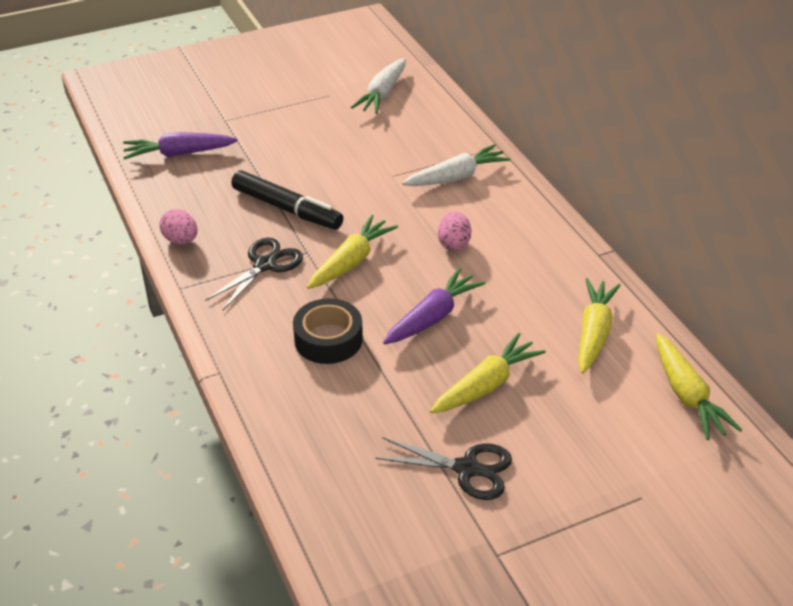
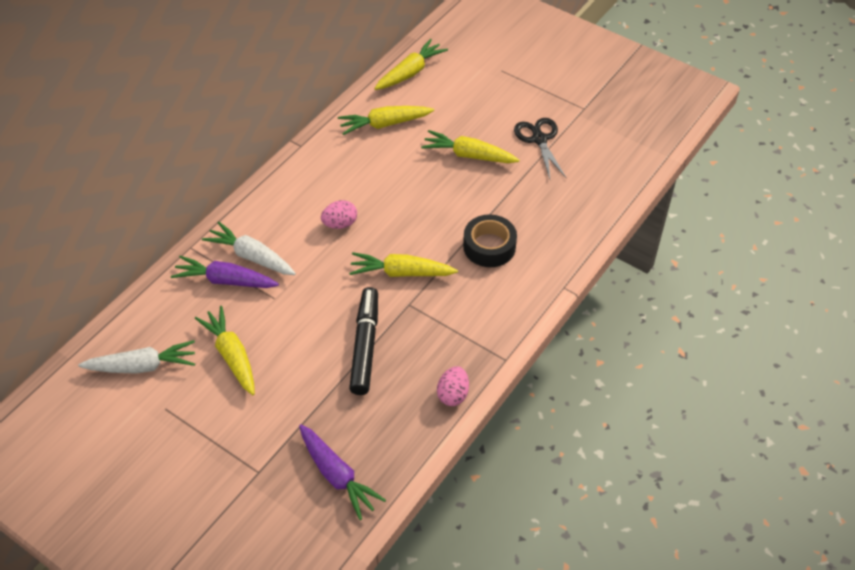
camera: 120 degrees left, 10 degrees up
black scissors [205,238,303,310] -> none
purple carrot [383,268,486,344] -> purple carrot moved to [171,256,279,288]
none -> yellow carrot [195,306,255,395]

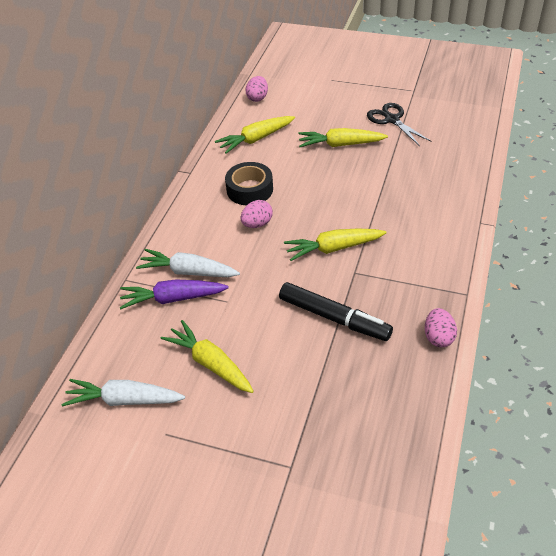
camera: 15 degrees left, 5 degrees down
white carrot [78,340,195,374] -> white carrot turned 150 degrees counterclockwise [62,379,185,406]
purple carrot [299,424,386,520] -> none
black marker [349,287,378,395] -> black marker turned 135 degrees clockwise [279,282,393,341]
yellow carrot [374,39,448,90] -> pink egg [246,76,268,102]
black tape [463,214,517,267] -> black tape moved to [225,162,273,205]

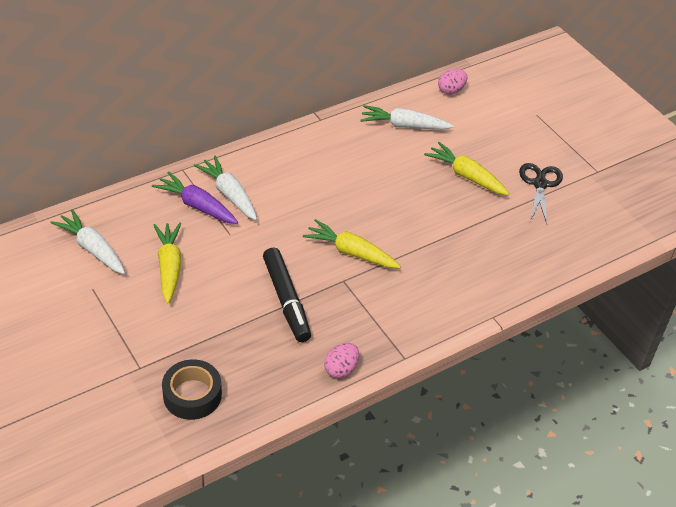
camera: 35 degrees right, 0 degrees up
yellow carrot [215,116,295,154] -> white carrot [360,105,453,130]
black tape [225,162,273,205] -> black tape moved to [162,359,222,420]
pink egg [241,200,273,228] -> none

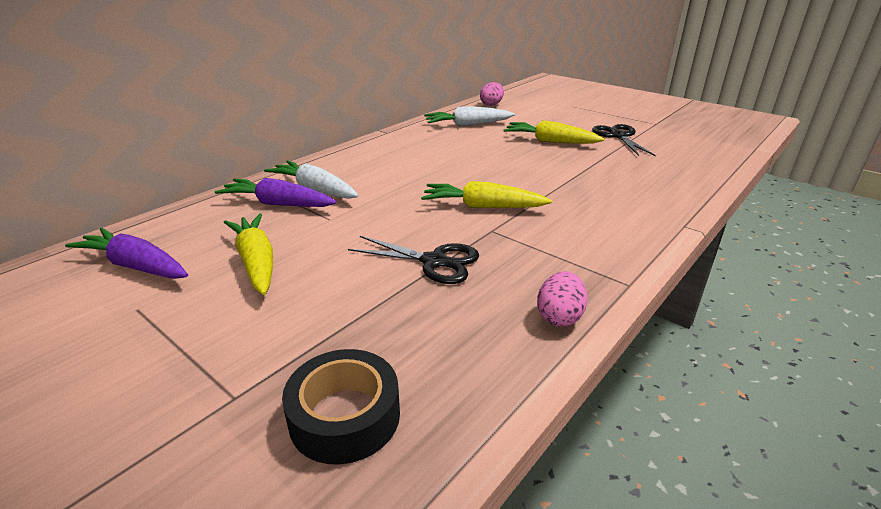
camera: 15 degrees left, 15 degrees down
white carrot [50,209,125,274] -> purple carrot [65,228,188,279]
black marker [263,248,311,342] -> black scissors [348,236,479,284]

